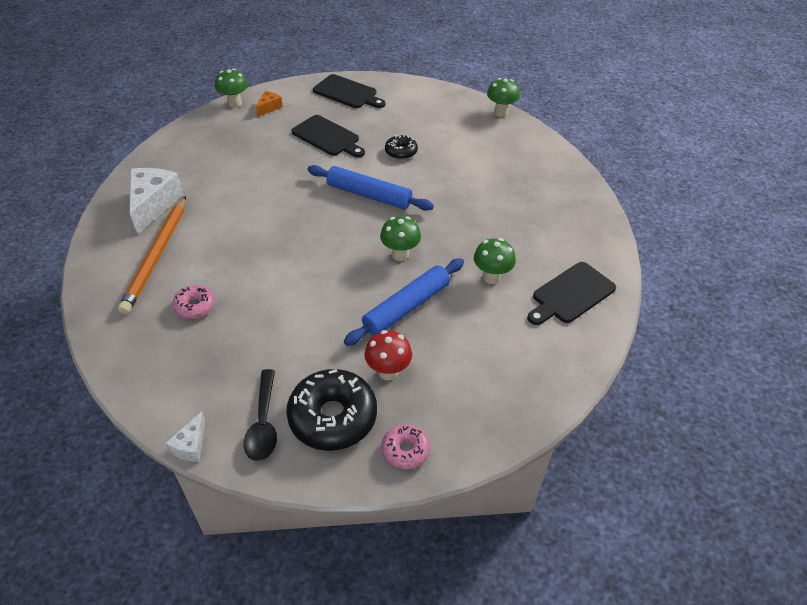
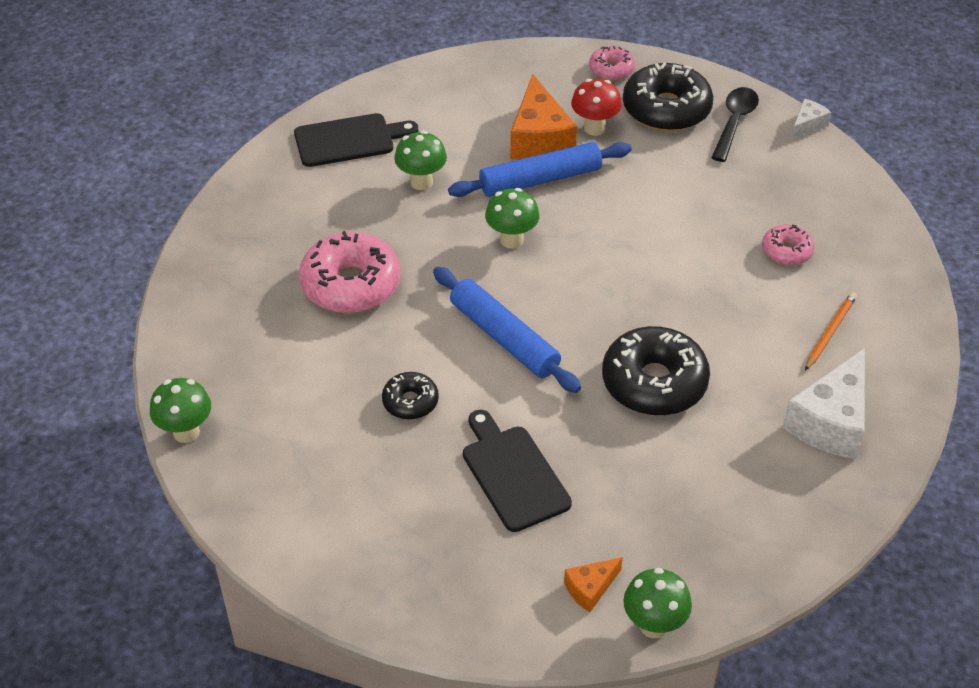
camera: 155 degrees left, 0 degrees up
orange pencil [118,196,186,314] -> orange pencil [805,292,857,371], size x0.51
black cutting board [313,74,385,108] -> none
none -> pink donut [299,231,401,313]
none -> orange cheese [510,74,577,160]
none -> black donut [602,326,710,416]

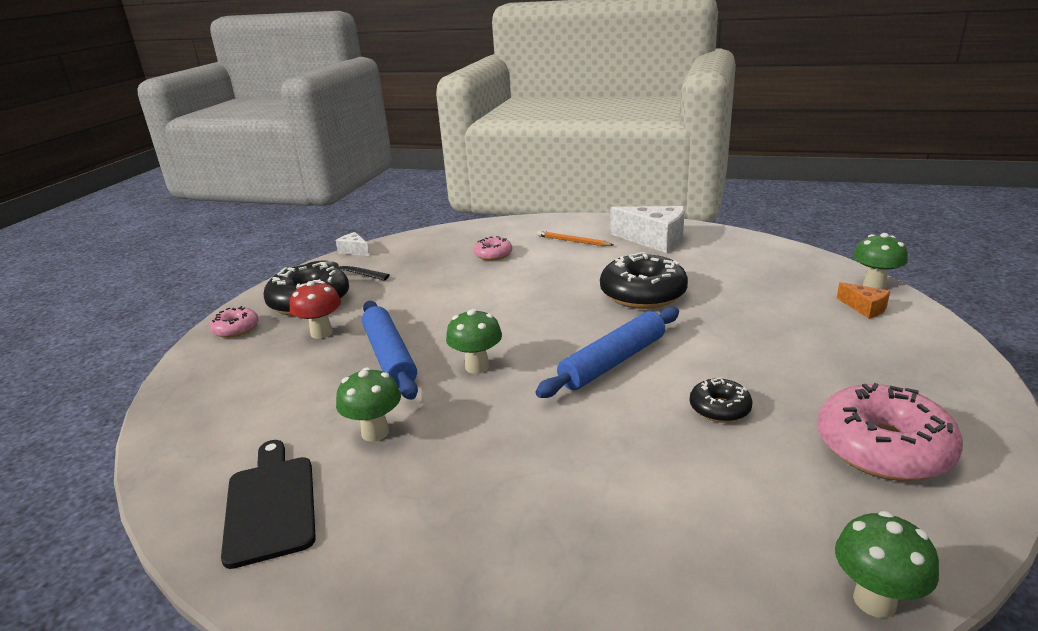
camera: 90 degrees left, 20 degrees down
pink donut [299,231,401,313] -> pink donut moved to [818,383,963,481]
black cutting board [463,410,572,532] -> none
orange cheese [510,74,577,160] -> none

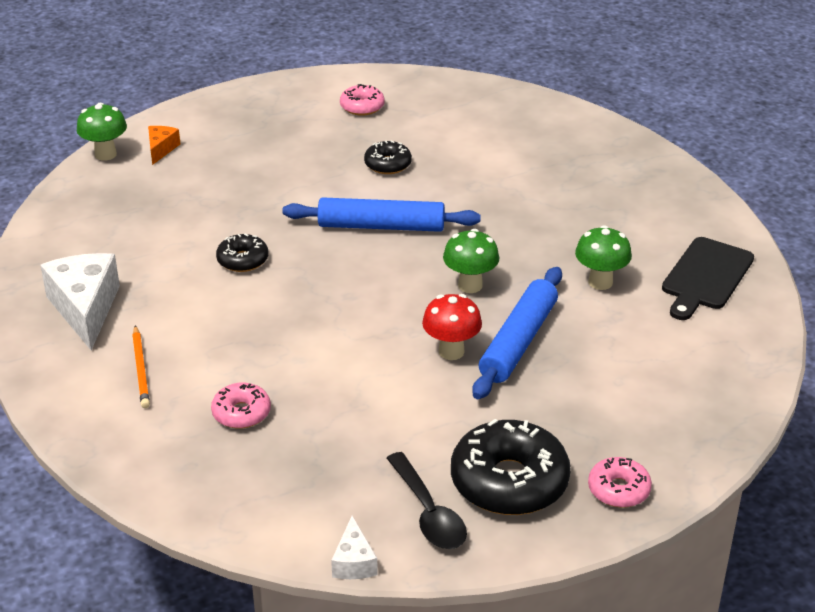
camera: 135 degrees left, 10 degrees up
red mushroom [290,281,341,339] -> red mushroom moved to [422,294,482,360]
black donut [600,252,688,309] -> black donut [216,234,268,272], size x0.52
pink donut [818,383,963,481] -> pink donut [340,84,385,116], size x0.52
green mushroom [835,511,939,618] -> none

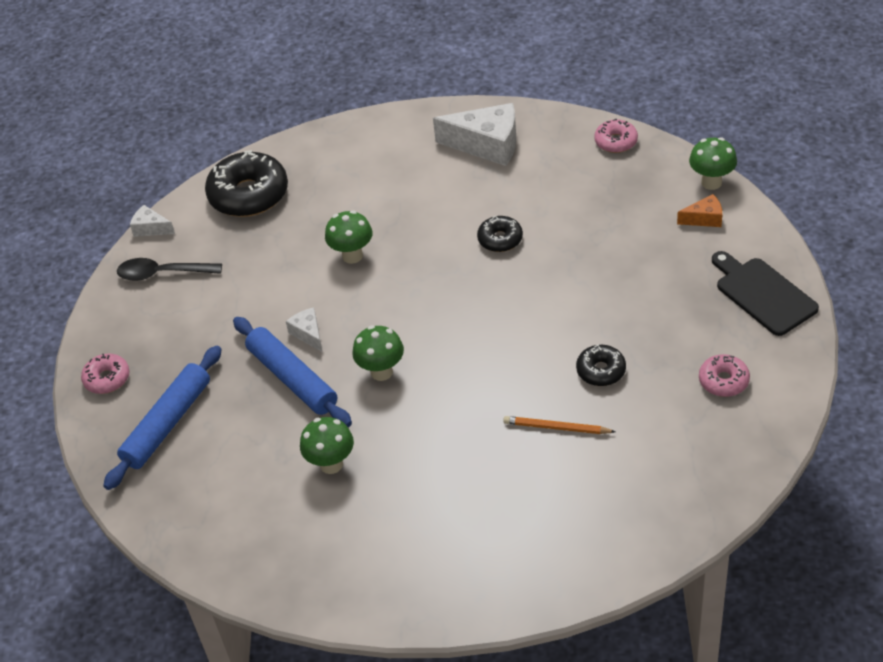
camera: 120 degrees right, 10 degrees up
orange pencil [132,325,150,408] -> orange pencil moved to [503,416,616,434]
orange cheese [148,126,180,165] -> orange cheese turned 45 degrees counterclockwise [677,194,722,227]
pink donut [211,383,271,429] -> pink donut moved to [594,119,638,153]
blue rolling pin [282,197,481,232] -> blue rolling pin moved to [103,346,222,490]
red mushroom [422,294,482,360] -> white cheese [286,308,322,352]
black donut [451,419,571,515] -> black donut moved to [205,150,288,217]
black cutting board [662,237,754,320] -> black cutting board moved to [712,251,819,336]
none -> green mushroom [325,210,373,264]

